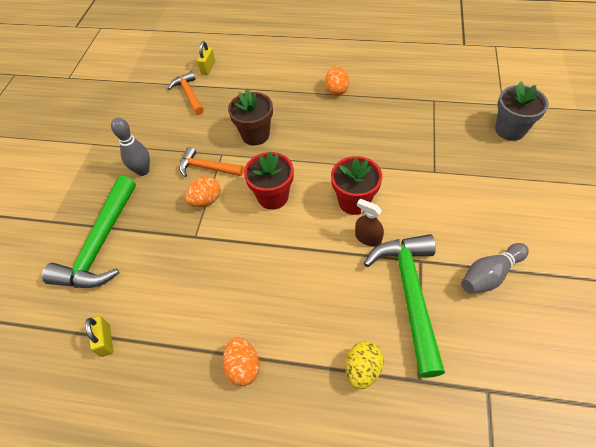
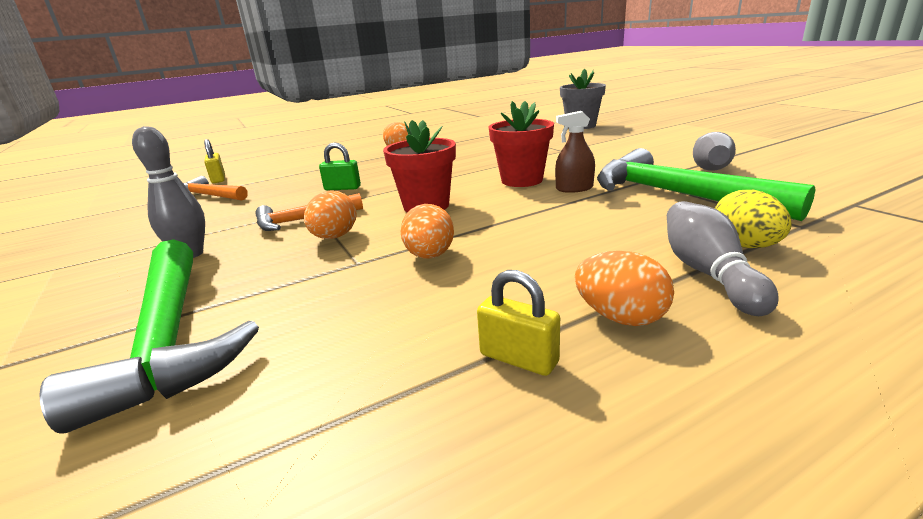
camera: 40 degrees left, 30 degrees down
yellow padlock [85,316,113,357] -> yellow padlock moved to [477,270,560,376]
brown flower pot [228,89,273,146] -> green padlock [319,143,361,190]
none -> orange egg [400,204,454,259]
none -> grey bowling pin [667,201,779,316]

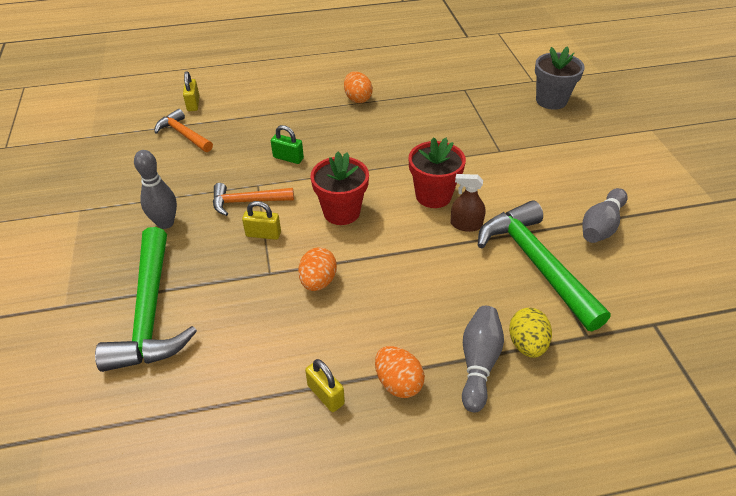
camera: 15 degrees right, 20 degrees up
orange egg [304,191,357,239] -> yellow padlock [242,201,281,240]

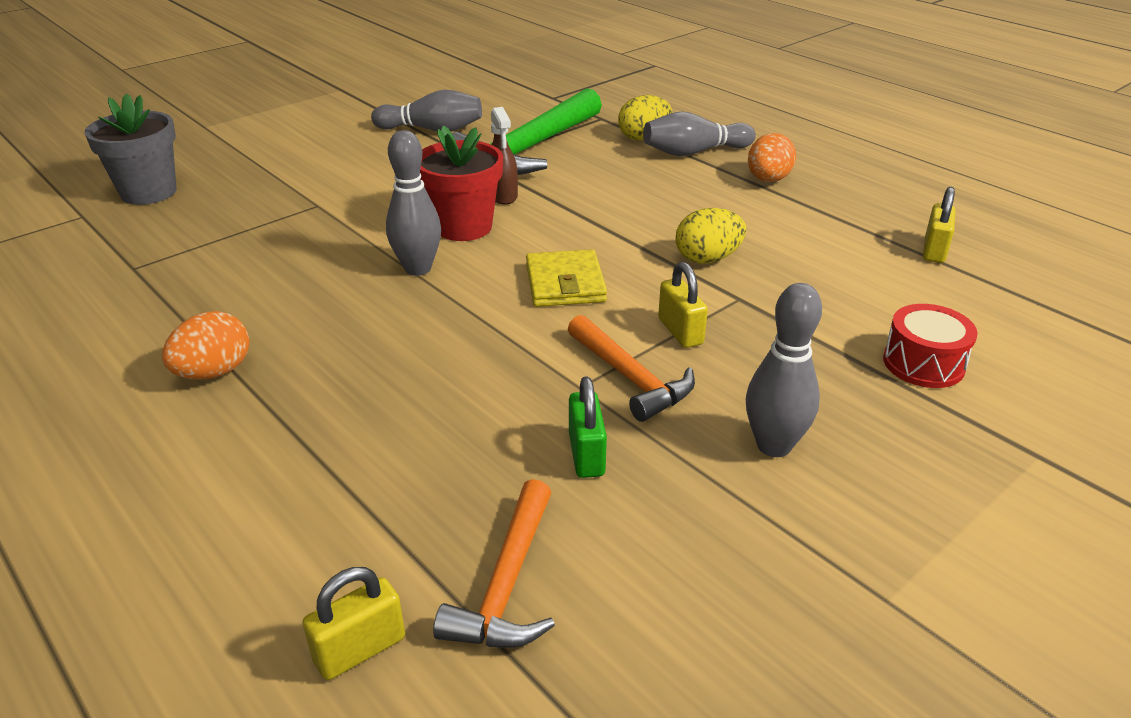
camera: 120 degrees left, 10 degrees down
green hammer [95,227,197,372] -> red drum [883,304,978,388]
green padlock [271,125,304,164] -> green padlock moved to [569,377,607,478]
orange egg [298,247,337,291] -> yellow egg [675,208,746,264]
yellow padlock [305,359,345,412] -> yellow padlock moved to [923,187,955,263]
red flower pot [311,152,369,225] -> yellow wallet [526,249,607,307]
none -> grey bowling pin [386,130,441,276]

